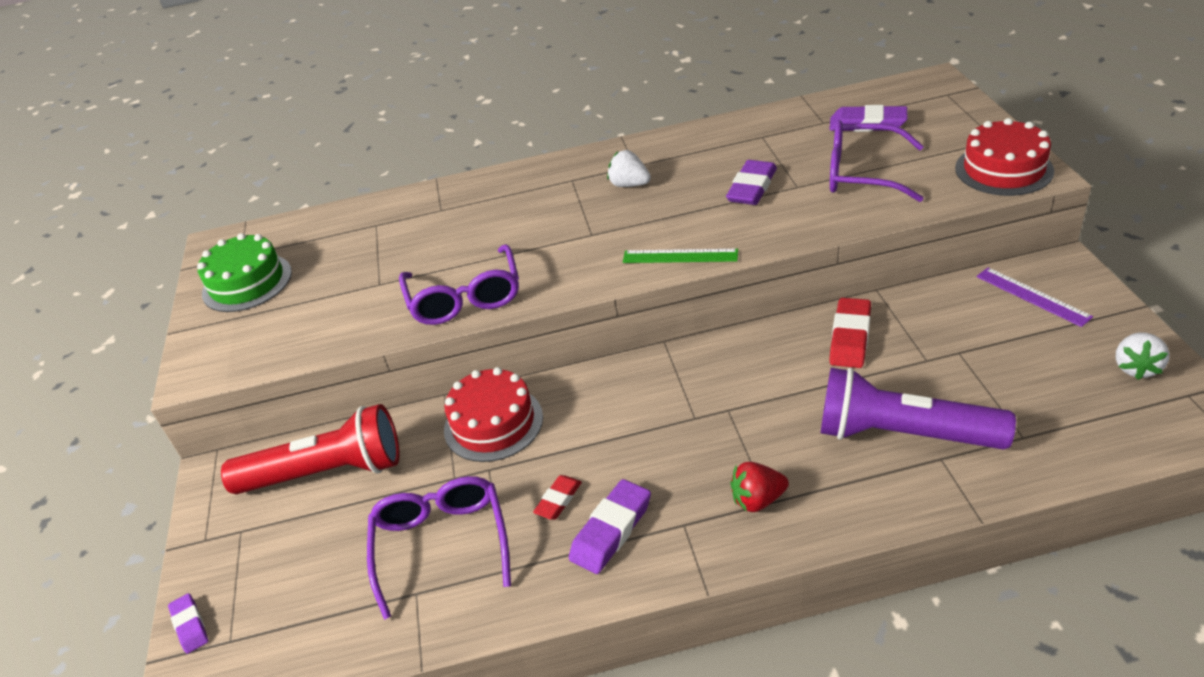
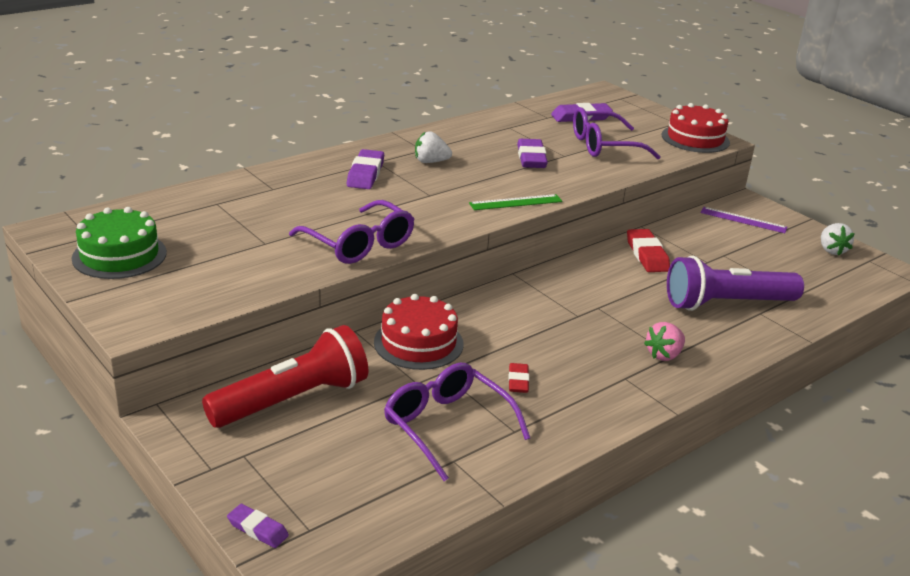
camera: 35 degrees left, 10 degrees down
purple eraser [569,479,651,574] -> purple eraser moved to [347,149,384,189]
red strawberry [730,462,789,512] -> pink strawberry [644,322,685,361]

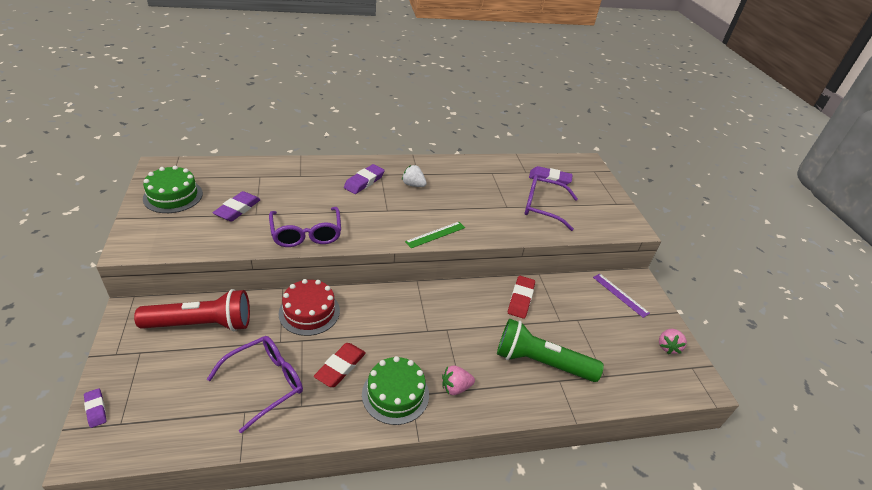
camera: 25 degrees right, 10 degrees up
purple glasses [384,363,530,481] -> purple glasses turned 60 degrees clockwise [207,336,303,433]
green ruler [469,194,562,210] -> green ruler turned 45 degrees counterclockwise [405,222,465,248]
red eraser [508,363,529,393] -> red eraser [314,343,366,387], size x1.65
purple eraser [517,139,548,168] -> purple eraser moved to [213,191,261,222]
red cake [662,103,730,153] -> none
purple flashlight [667,256,804,311] -> green flashlight [497,318,604,382]
white strawberry [821,223,855,256] -> pink strawberry [659,329,687,354]
none -> green cake [362,356,429,425]

